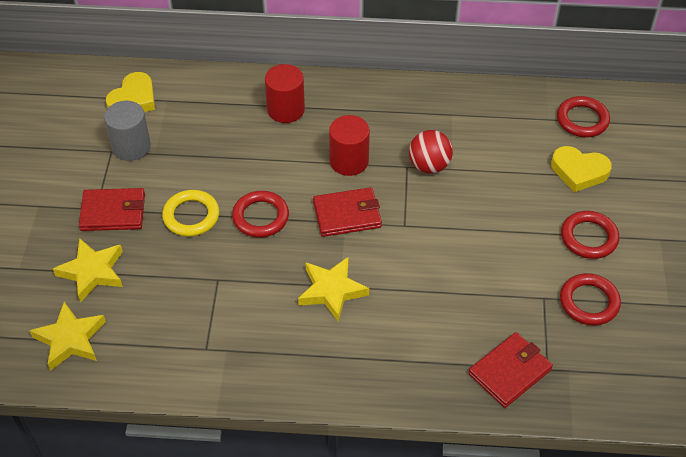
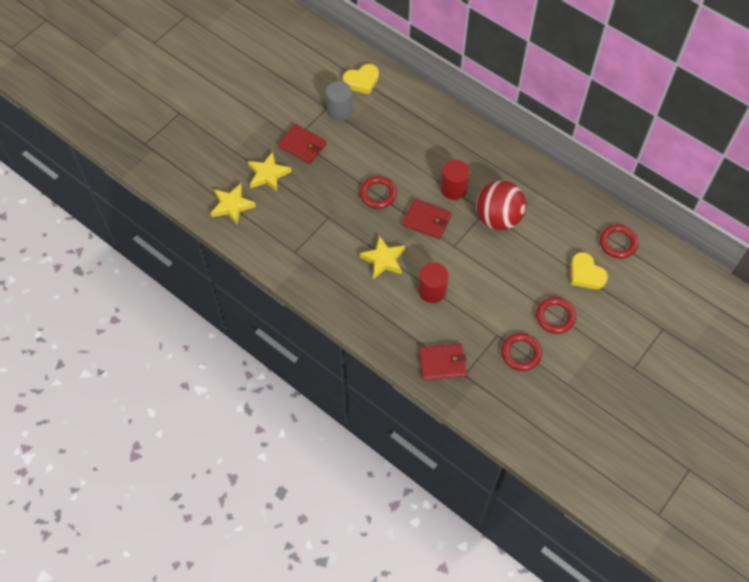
camera: 35 degrees right, 10 degrees up
yellow ring [162,190,219,236] -> none
red cylinder [265,64,305,123] -> red cylinder moved to [418,262,449,303]
red ball [409,130,453,174] -> red ball [476,180,526,230], size x1.64

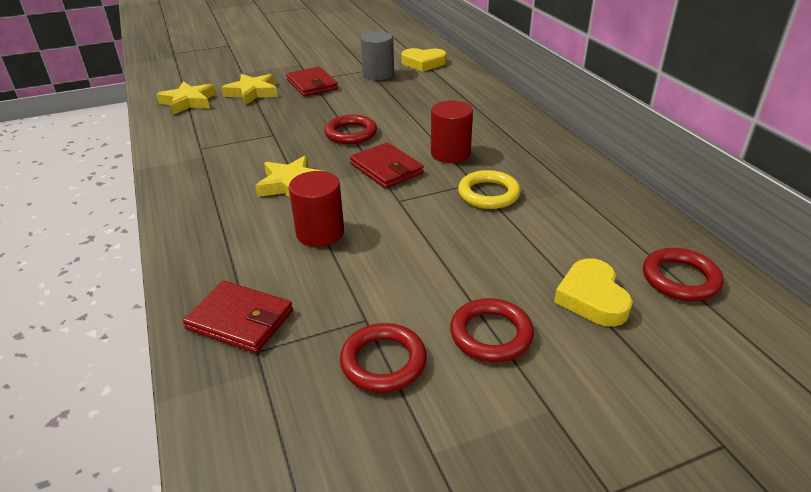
camera: 30 degrees right, 25 degrees down
red ball [476,180,526,230] -> yellow ring [458,170,521,209]

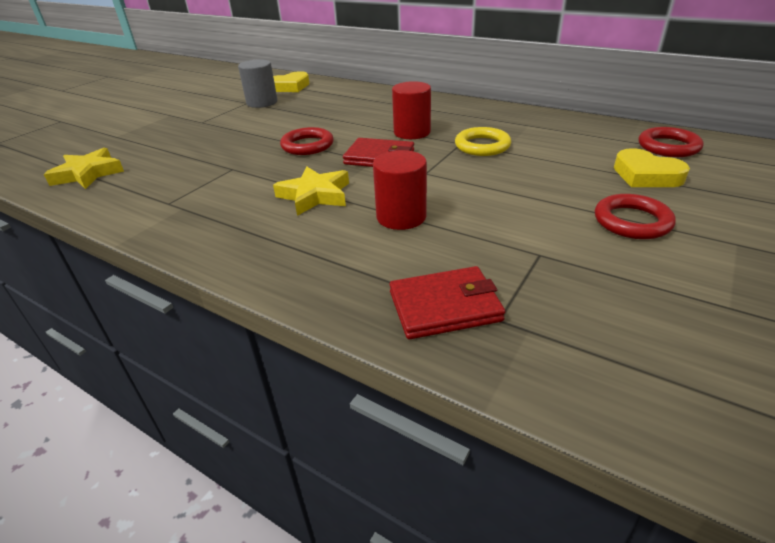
camera: 35 degrees left, 0 degrees up
yellow star [221,74,278,105] -> none
red wallet [286,67,338,97] -> none
red ring [340,323,427,393] -> none

